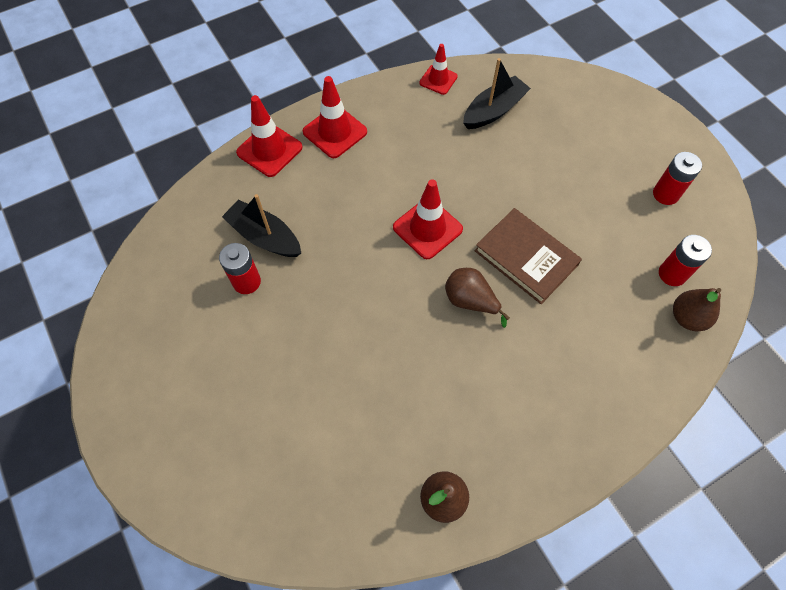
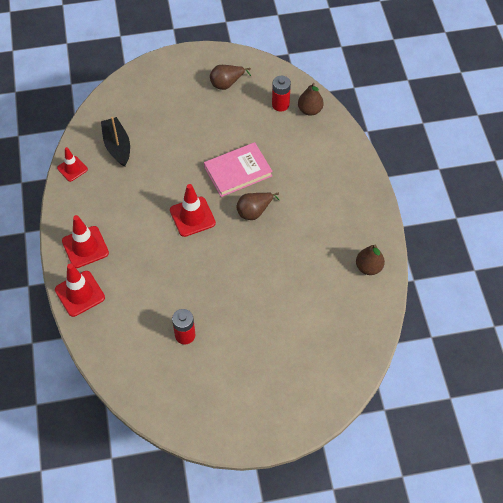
camera: 70 degrees left, 5 degrees down
black boat [222,194,301,257] -> none
brown book [475,208,582,304] -> pink book [204,142,273,197]
red battery [653,152,702,205] -> brown pear [210,65,251,90]

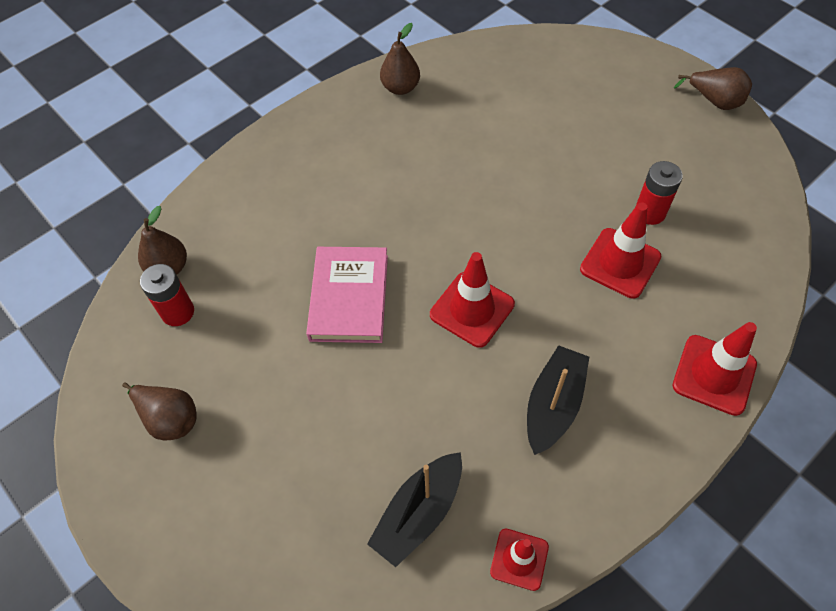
camera: 120 degrees left, 0 degrees up
red traffic cone [62,215,109,268] -> red traffic cone moved to [580,202,662,299]
pink book [204,142,273,197] -> pink book turned 60 degrees clockwise [306,247,388,343]
brown pear [236,192,280,220] -> brown pear moved to [674,67,752,110]
none -> black boat [527,345,589,455]

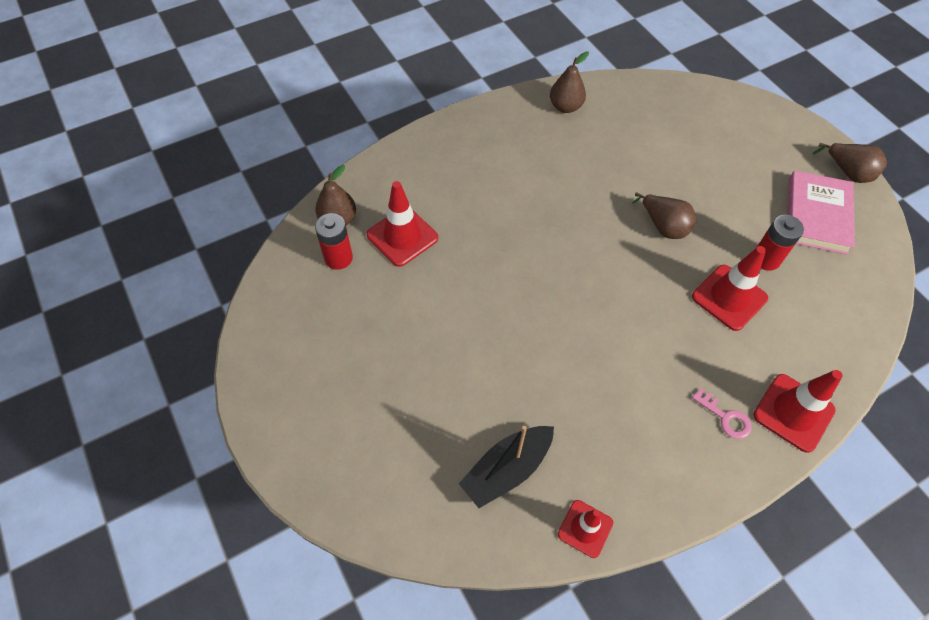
camera: 10 degrees right, 0 degrees up
brown pear [122,382,197,440] -> brown pear moved to [632,192,697,239]
pink book [306,247,388,343] -> pink book moved to [787,170,855,255]
red traffic cone [430,252,515,348] -> red traffic cone moved to [367,181,438,267]
black boat [527,345,589,455] -> none
none -> pink key [692,388,752,439]

